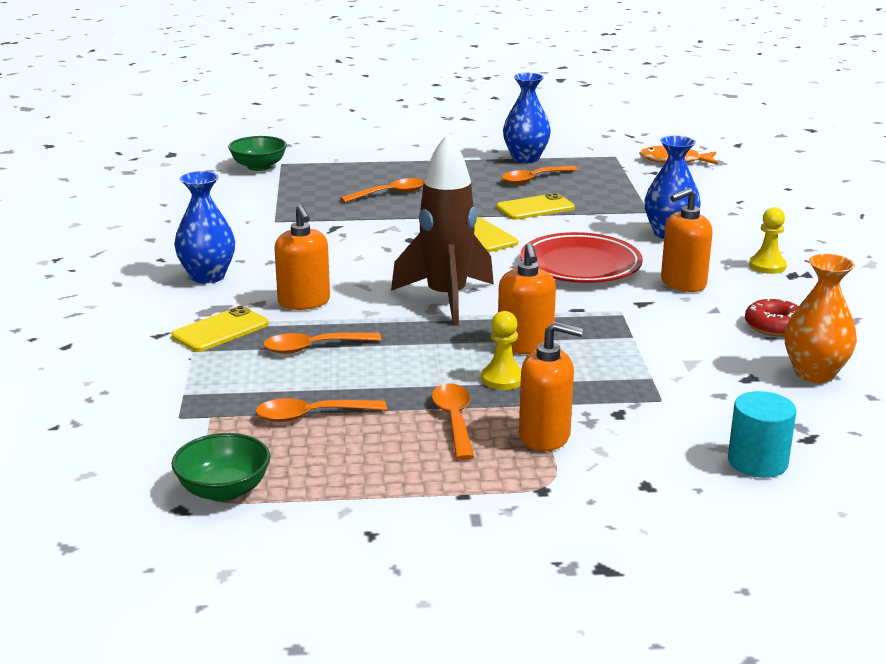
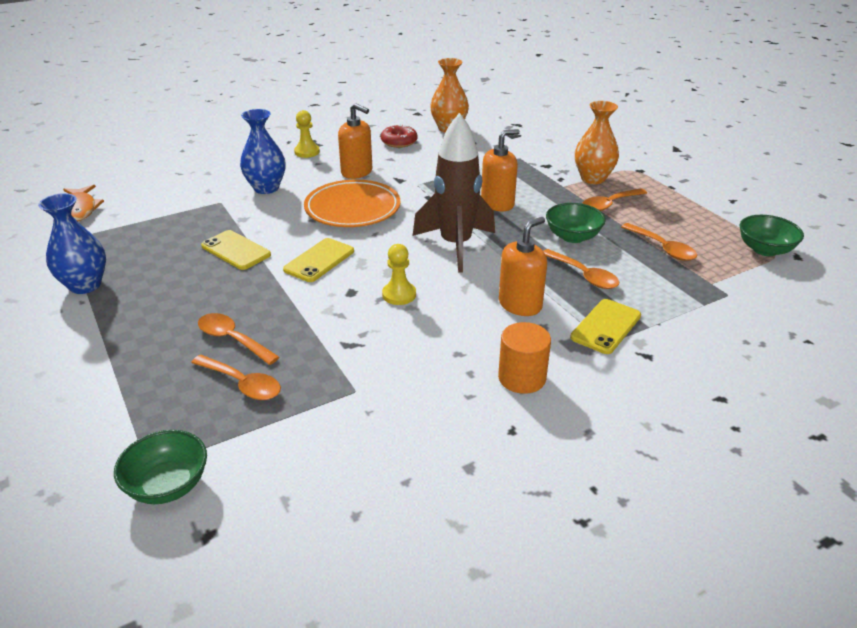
camera: 115 degrees left, 10 degrees up
yellow phone [172,306,269,352] -> yellow phone turned 75 degrees counterclockwise [570,299,641,354]
blue vase [174,171,235,284] -> orange cylinder [498,322,551,394]
yellow pawn [481,311,521,390] -> yellow pawn moved to [382,244,416,305]
orange spoon [501,166,578,184] -> orange spoon moved to [191,355,281,400]
orange soap dispenser [519,322,583,451] -> orange vase [575,101,619,184]
red plate [520,232,643,283] -> orange plate [304,180,400,227]
turquoise cylinder [728,391,796,478] -> none
none -> green bowl [546,203,606,243]

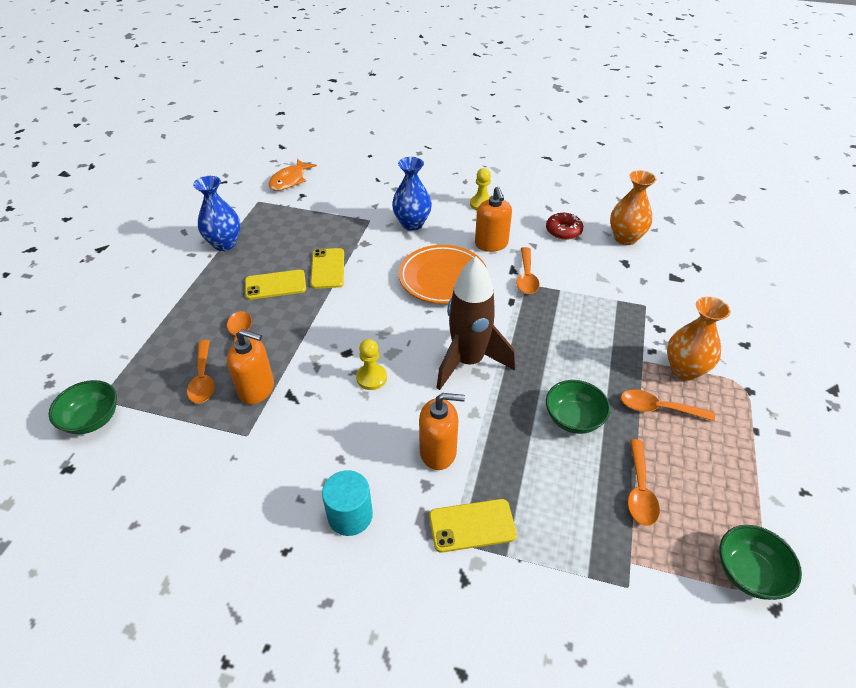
camera: 45 degrees right, 10 degrees up
yellow phone [283,238,354,282] -> yellow phone moved to [245,270,306,300]
orange soap dispenser [481,129,520,211] -> orange soap dispenser moved to [227,329,274,404]
orange cylinder [498,322,551,394] -> turquoise cylinder [322,470,373,536]
orange spoon [544,249,619,289] -> orange spoon moved to [516,247,540,294]

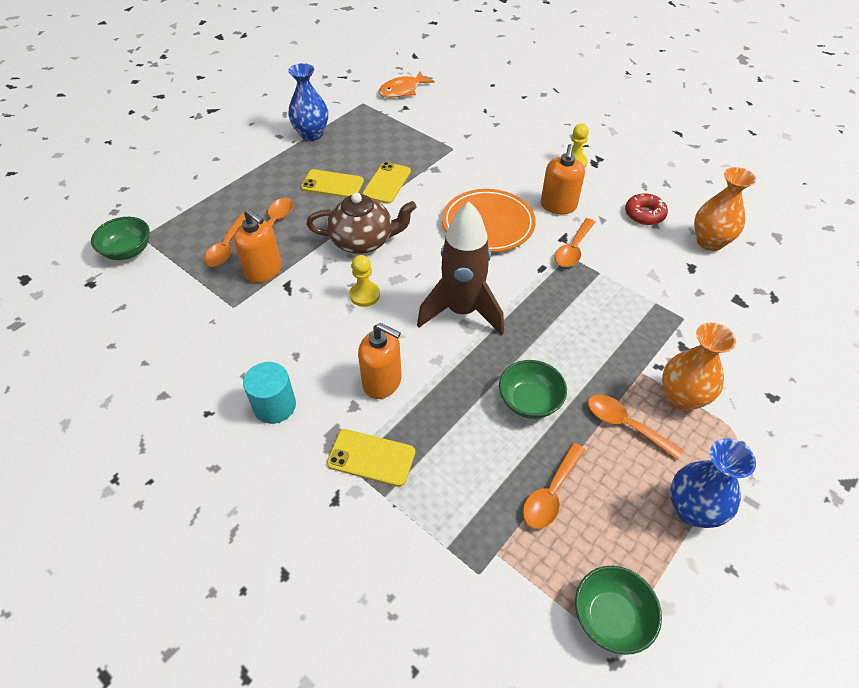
camera: 25 degrees right, 5 degrees up
blue vase [392,157,432,231] -> blue vase moved to [670,438,756,528]
none -> brown teapot [306,193,416,254]

